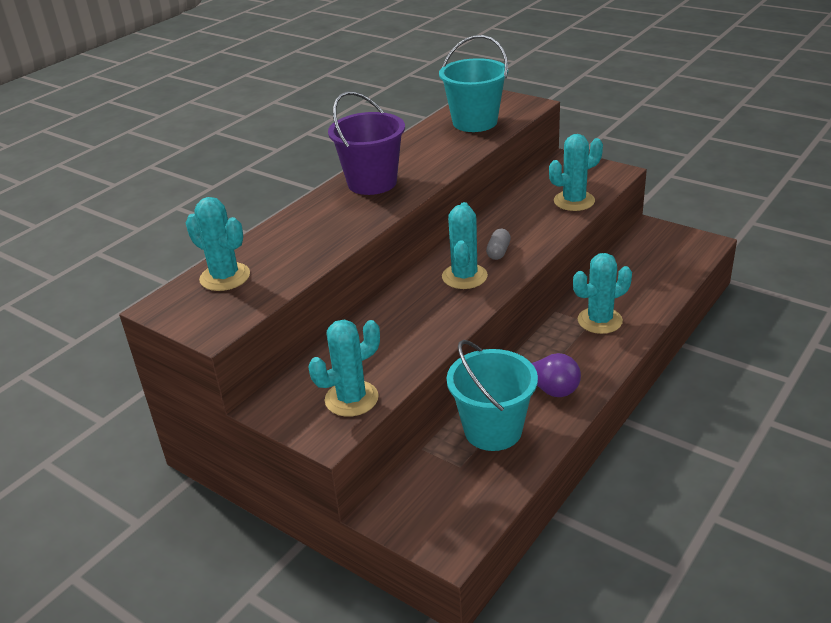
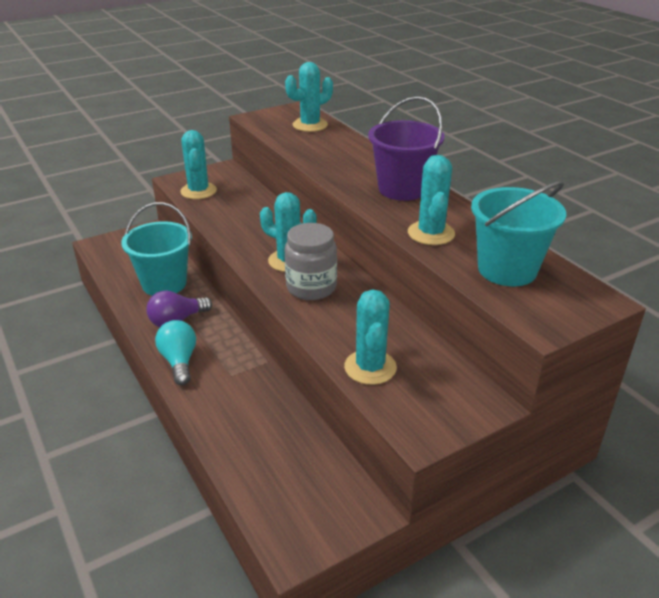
camera: 110 degrees right, 0 degrees up
grey capsule [486,229,511,260] -> grey jar [285,223,337,300]
turquoise cactus [573,253,632,334] -> turquoise cactus moved to [408,155,455,245]
none -> turquoise light bulb [155,320,196,385]

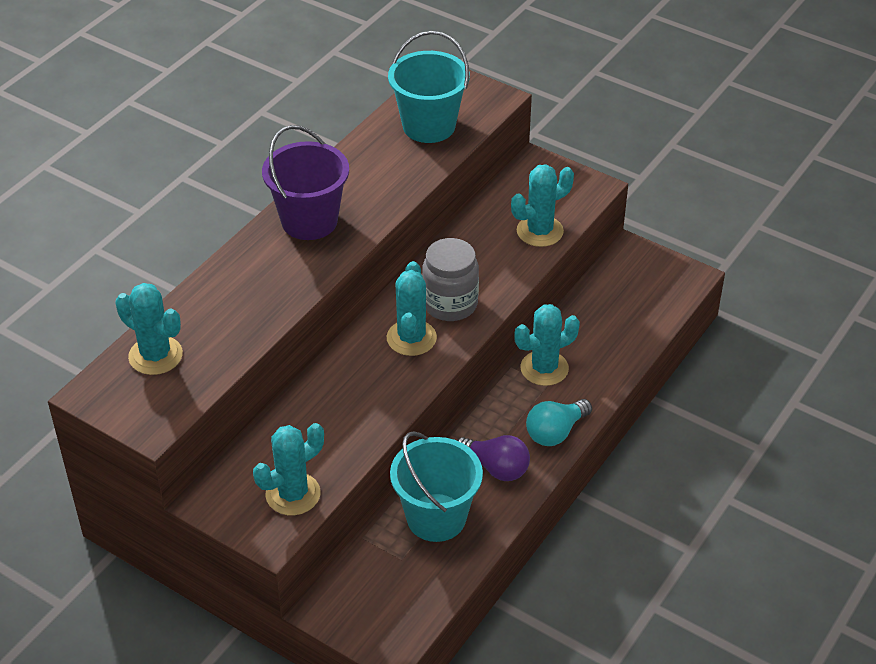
camera: 115 degrees left, 10 degrees up
turquoise cactus [408,155,455,245] -> turquoise cactus moved to [514,304,580,386]

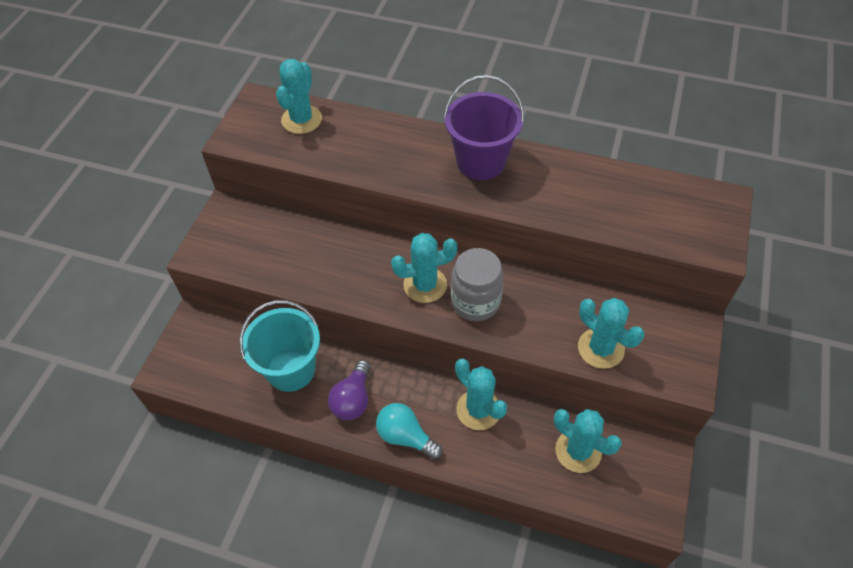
camera: 75 degrees right, 10 degrees up
turquoise cactus [253,423,324,515] -> turquoise cactus moved to [554,409,622,473]
turquoise bucket [388,31,470,143] -> none

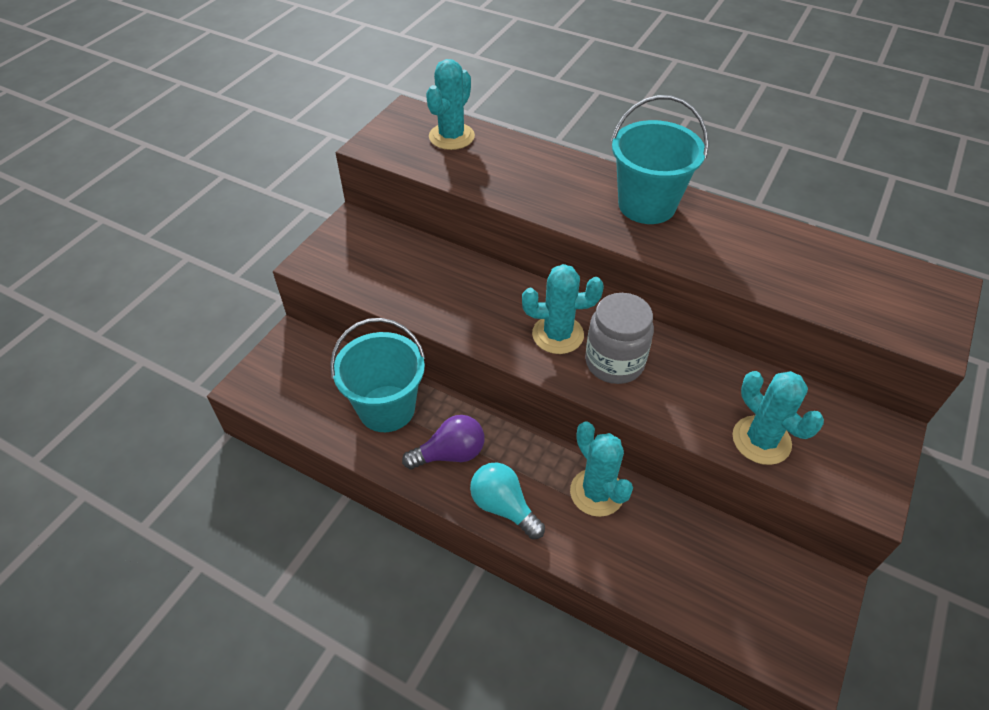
camera: 10 degrees right, 5 degrees down
purple light bulb [328,360,370,420] -> purple light bulb turned 135 degrees counterclockwise [402,415,484,469]
purple bucket [443,75,524,180] -> turquoise bucket [611,95,709,224]
turquoise cactus [554,409,622,473] -> none

